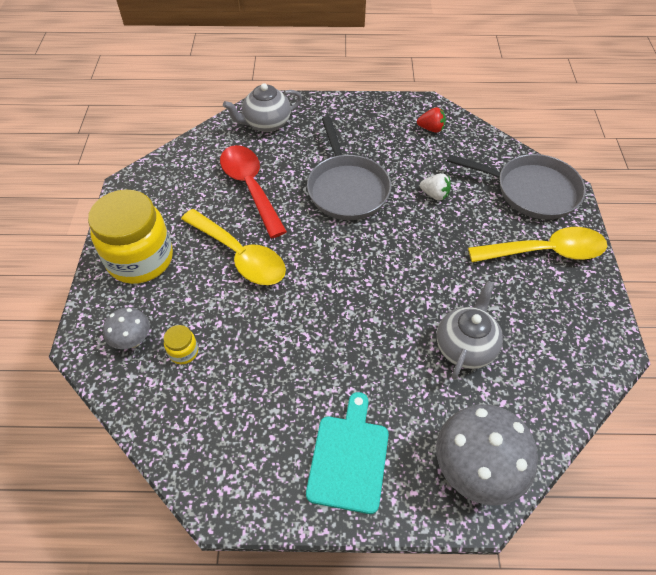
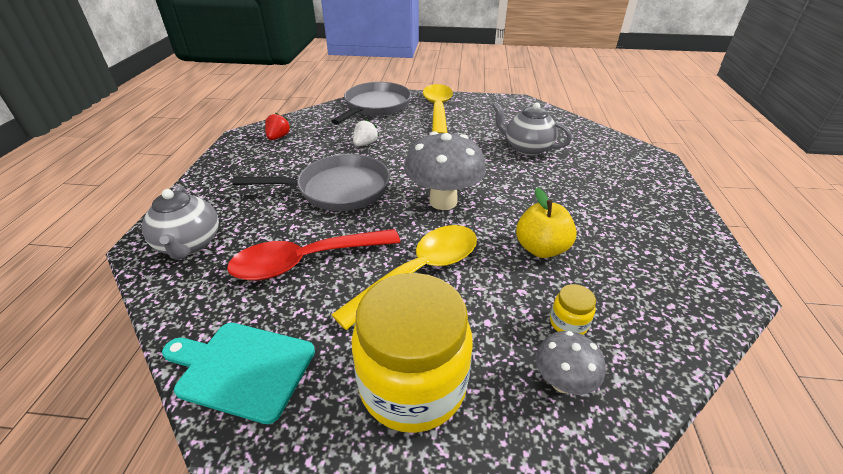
camera: 85 degrees left, 15 degrees down
turquoise cutting board [306,392,389,514] -> turquoise cutting board moved to [162,323,315,424]
grey mushroom [436,404,538,505] -> grey mushroom moved to [404,132,486,210]
none -> yellow apple [516,188,577,258]

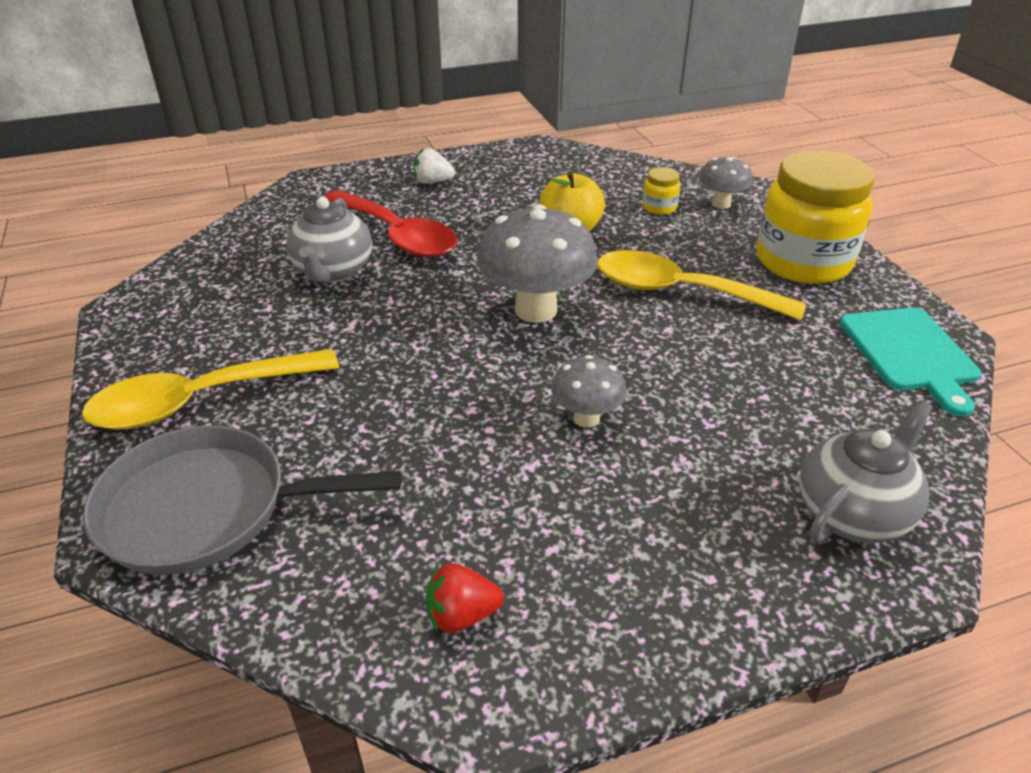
camera: 115 degrees left, 0 degrees up
red spoon [227,229,400,281] -> red spoon moved to [324,190,457,257]
grey pan [232,154,390,211] -> grey mushroom [551,355,627,428]
white strawberry [353,119,379,147] -> white strawberry moved to [414,148,455,184]

